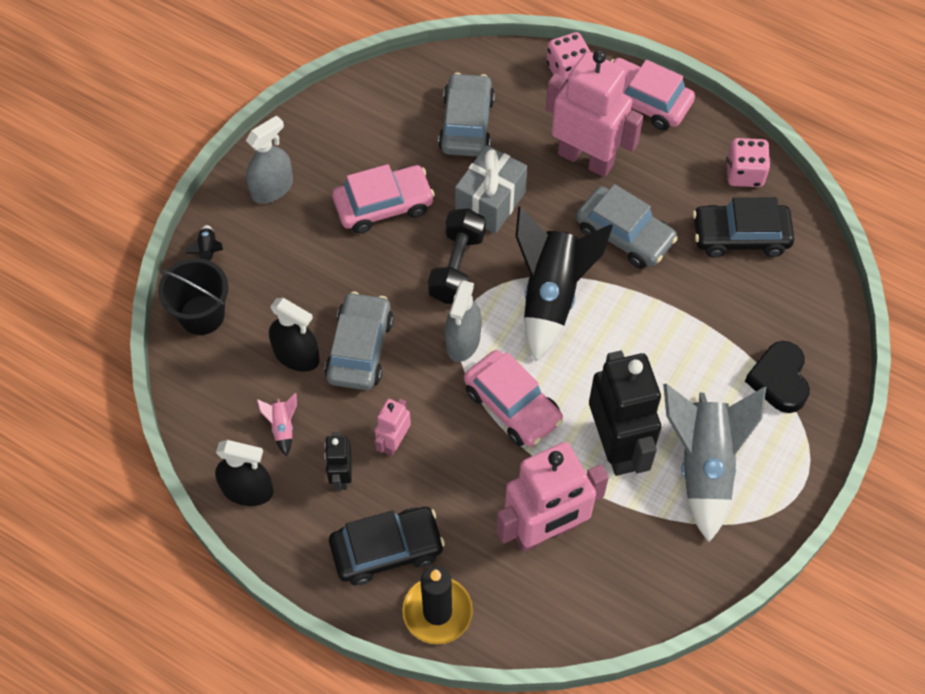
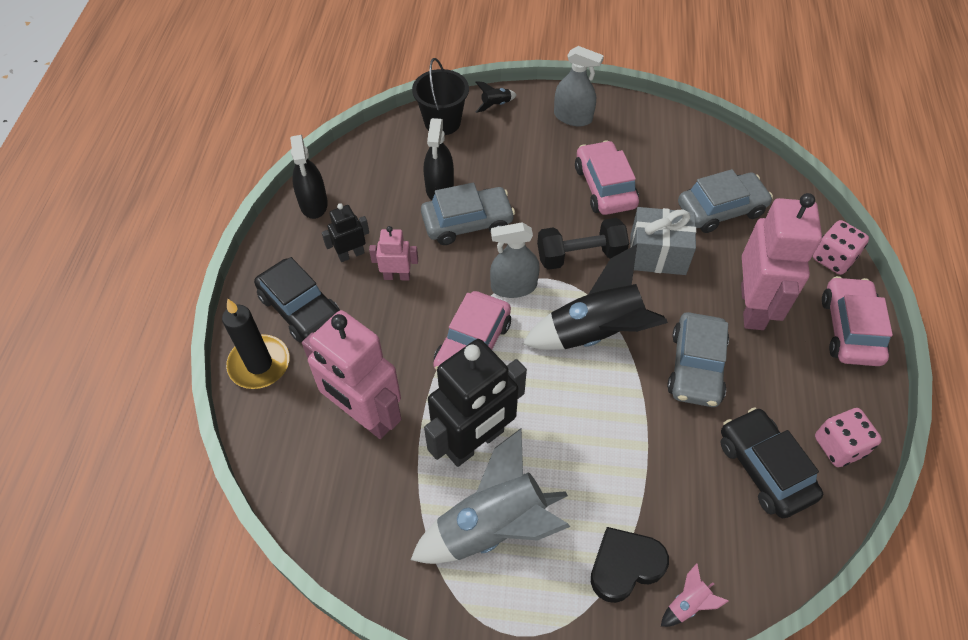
camera: 65 degrees right, 5 degrees down
pink rocket [257,393,297,457] -> pink rocket moved to [661,564,729,627]
pink car [332,164,435,233] -> pink car turned 150 degrees counterclockwise [575,140,639,215]

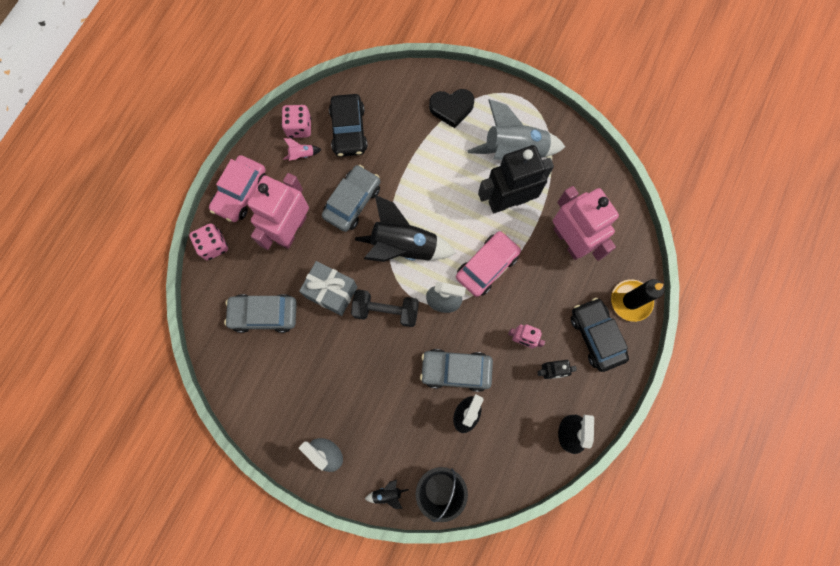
camera: 160 degrees left, 20 degrees up
pink car [575,140,639,215] -> none
pink rocket [661,564,729,627] -> pink rocket moved to [283,138,322,161]

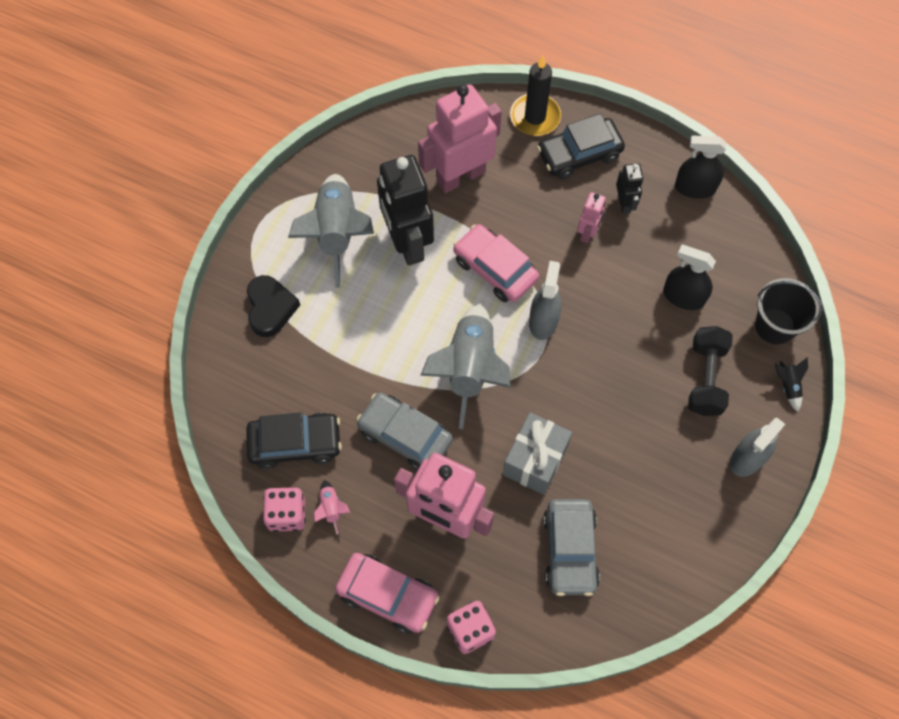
camera: 90 degrees left, 10 degrees down
black dumbbell [351,289,419,327] -> black dumbbell moved to [688,326,733,416]
black rocket [355,195,456,262] -> grey rocket [420,304,510,429]
grey car [420,349,493,392] -> none

